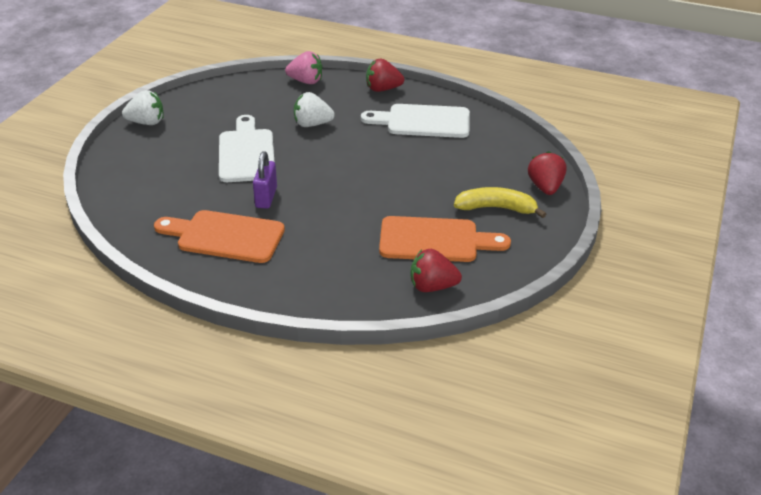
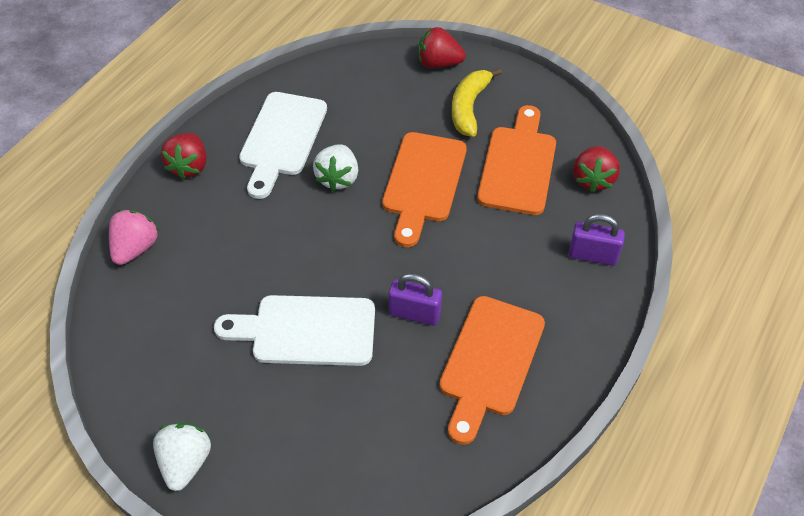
camera: 80 degrees left, 15 degrees up
white strawberry [294,92,335,127] -> white strawberry moved to [313,145,358,191]
none -> orange cutting board [382,132,467,247]
none -> purple padlock [568,214,625,266]

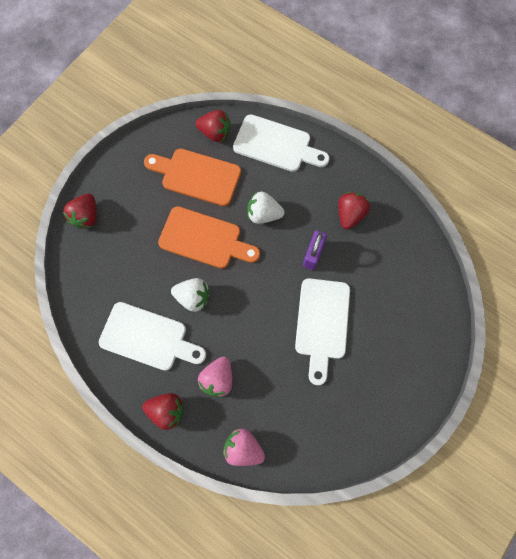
camera: 85 degrees left, 20 degrees up
white strawberry [153,423,211,491] -> white strawberry moved to [248,192,285,224]
orange cutting board [439,296,545,445] -> red strawberry [338,192,370,230]
yellow banana [452,68,502,137] -> none
purple padlock [568,214,625,266] -> white cutting board [233,114,329,172]
none -> pink strawberry [198,356,232,398]

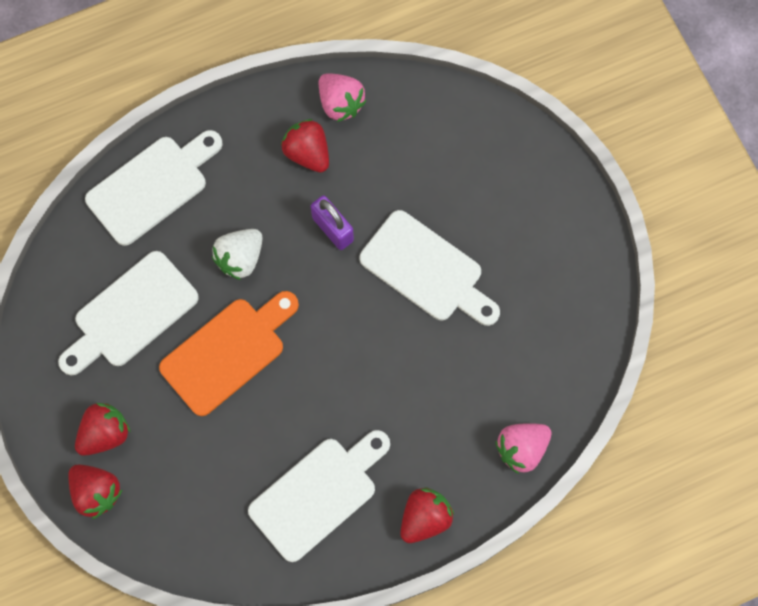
camera: 60 degrees left, 0 degrees up
orange cutting board [144,149,241,206] -> white cutting board [58,251,199,375]
white strawberry [171,278,210,312] -> none
red strawberry [196,110,231,142] -> red strawberry moved to [75,403,131,456]
pink strawberry [198,356,232,398] -> pink strawberry moved to [319,73,367,122]

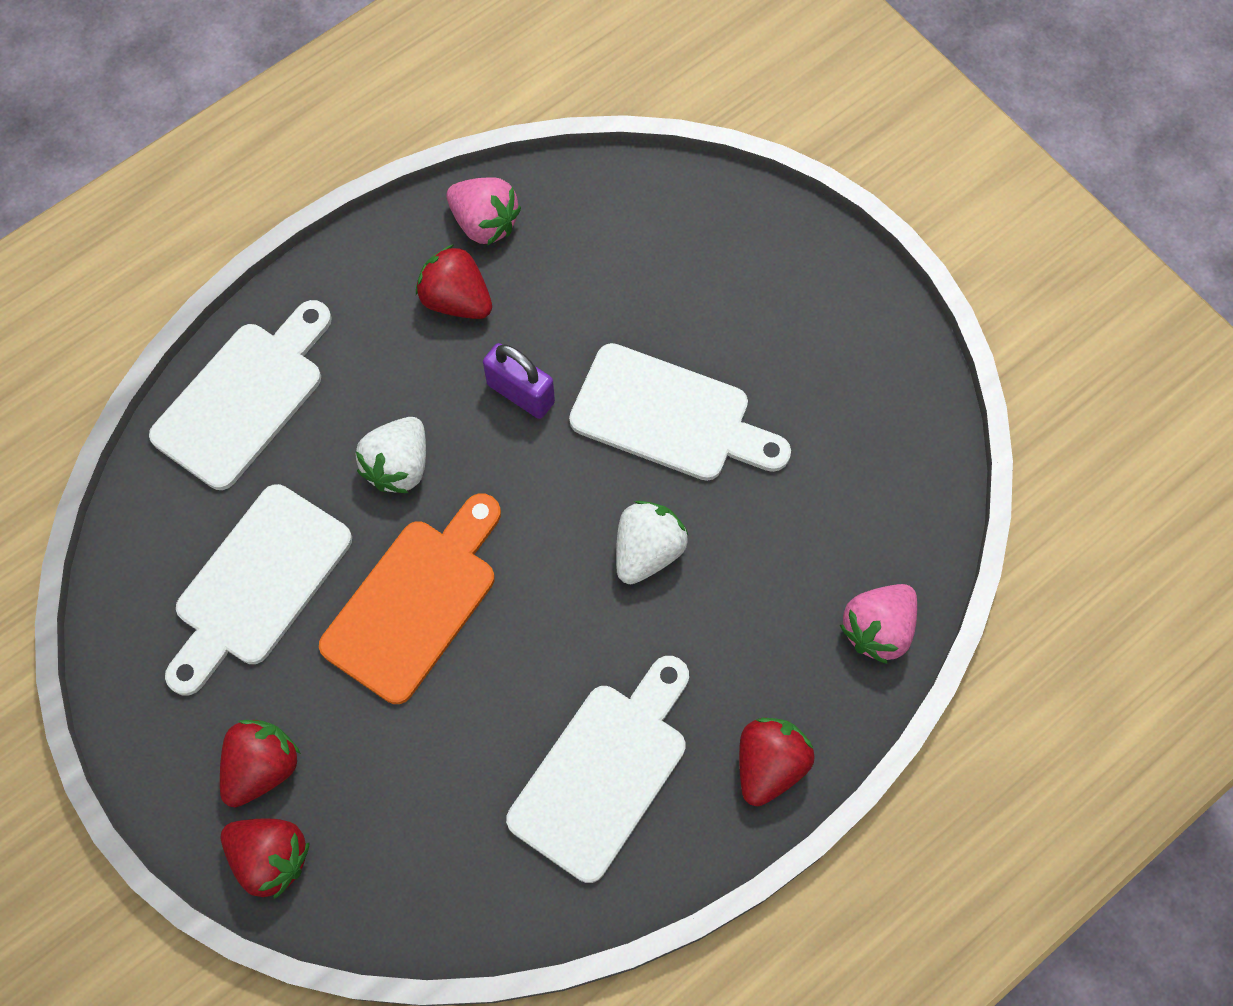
camera: 15 degrees left, 5 degrees down
none -> white strawberry [616,501,688,584]

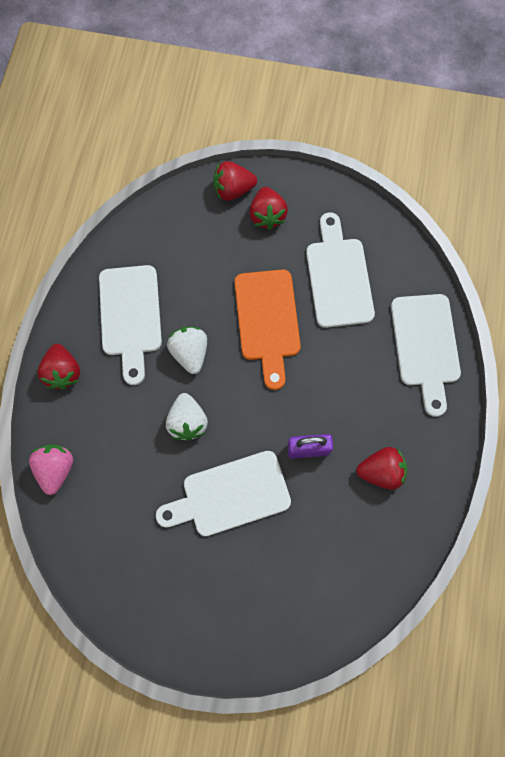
camera: 140 degrees right, 5 degrees up
white strawberry [355,417,426,493] -> white strawberry moved to [167,327,207,374]
pink strawberry [447,177,521,246] -> none

